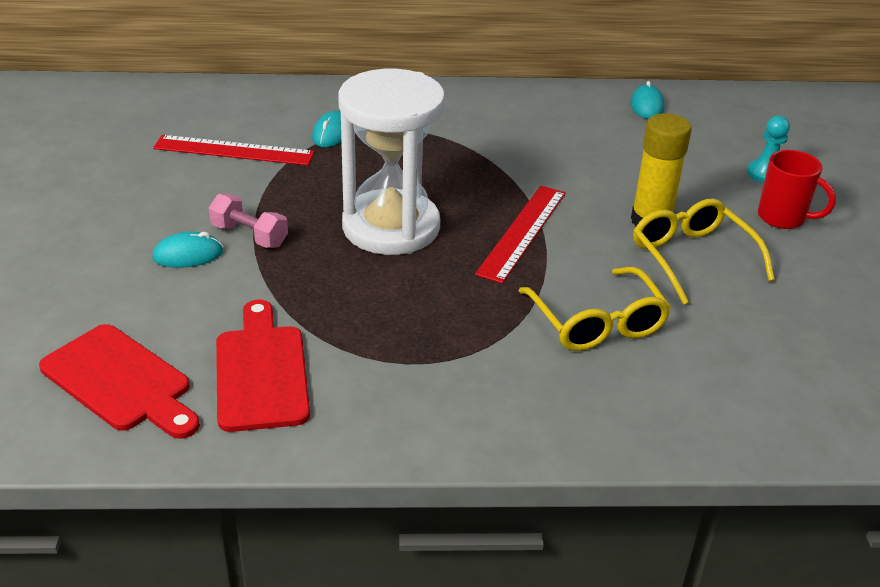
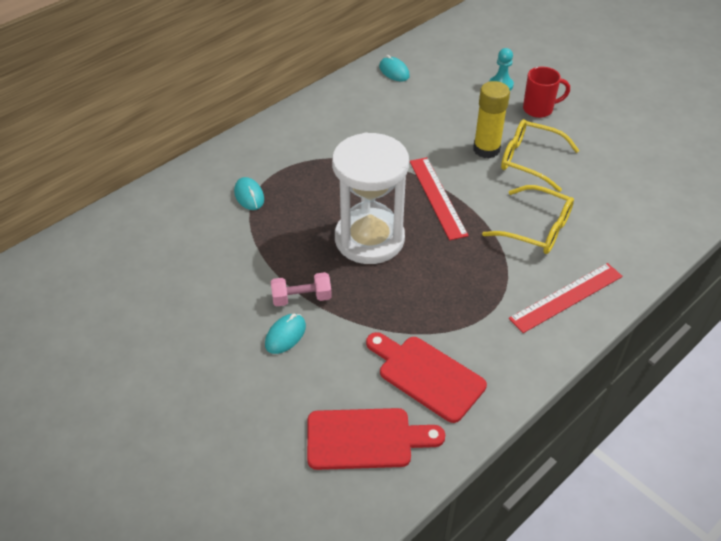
camera: 40 degrees left, 10 degrees up
red ruler [153,135,315,166] -> red ruler moved to [509,263,623,333]

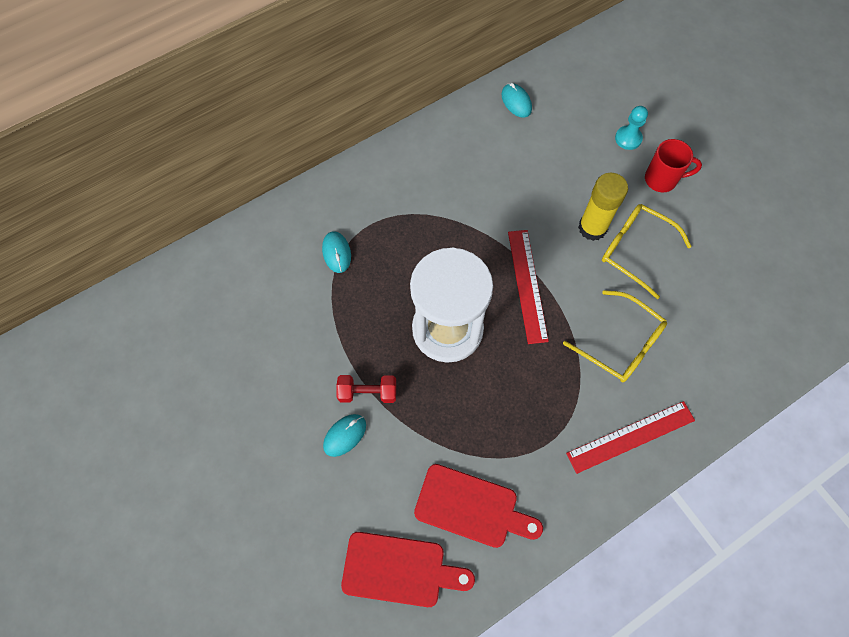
camera: 10 degrees right, 20 degrees up
pink dumbbell [271,272,332,306] -> red dumbbell [336,375,396,403]
red cutting board [366,332,487,423] -> red cutting board turned 150 degrees clockwise [414,464,543,548]

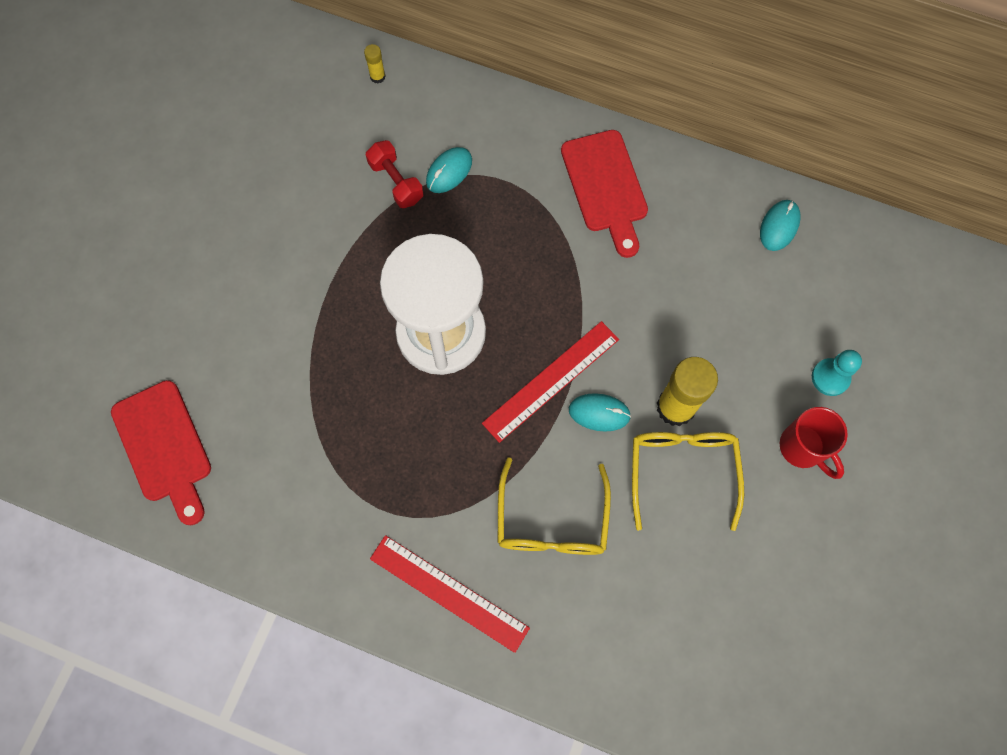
camera: 55 degrees right, 5 degrees up
turquoise mouse [323,414,366,457] -> turquoise mouse moved to [569,393,631,432]
red dumbbell [336,375,396,403] -> red dumbbell moved to [366,140,424,208]
red cutting board [414,464,543,548] -> red cutting board moved to [561,130,648,258]
none -> yellow glue stick [364,44,386,83]

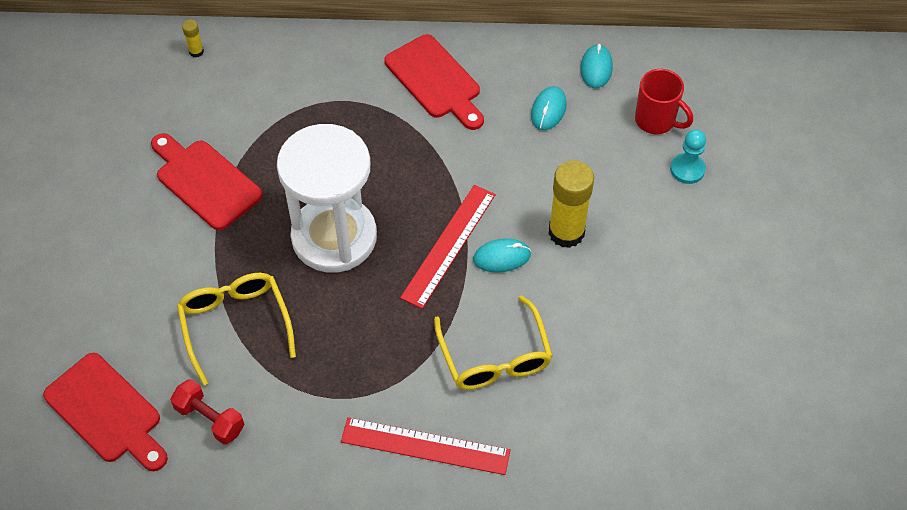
camera: 20 degrees left, 15 degrees down
red dumbbell [366,140,424,208] -> red dumbbell moved to [170,379,245,444]
turquoise mouse [426,147,472,193] -> turquoise mouse moved to [531,86,567,130]
yellow glasses [632,432,744,531] -> yellow glasses moved to [177,273,296,386]
red mug [780,407,848,479] -> red mug moved to [635,69,693,134]
none -> red cutting board [151,133,263,230]

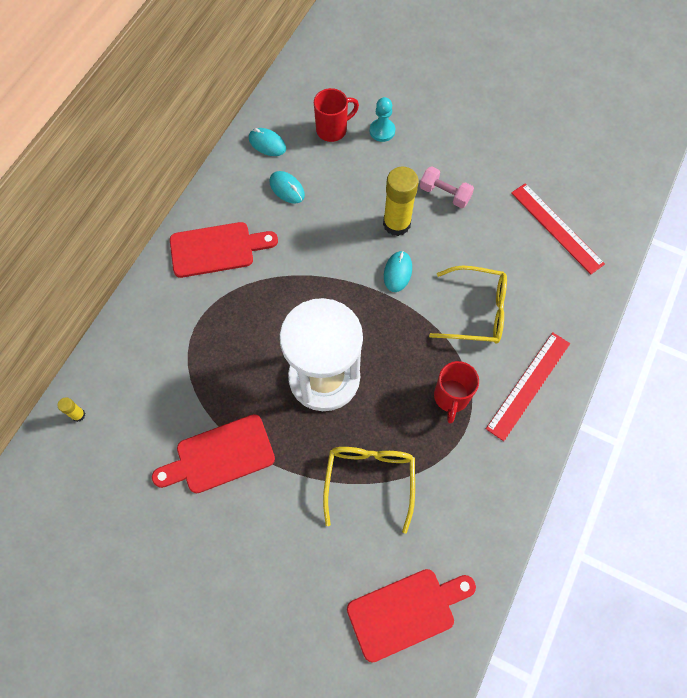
camera: 65 degrees left, 10 degrees up
red dumbbell [170,379,245,444] -> none
yellow glasses [177,273,296,386] -> yellow glasses turned 90 degrees clockwise [323,447,415,534]
red ruler [400,185,496,309] -> red ruler moved to [511,183,605,274]
none -> pink dumbbell [420,166,474,208]
none -> red mug [434,361,479,424]

